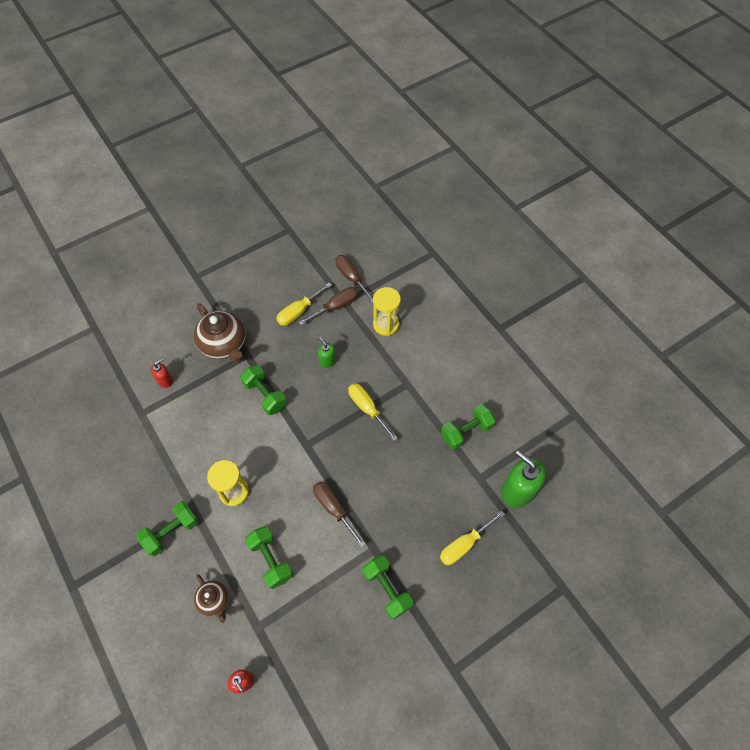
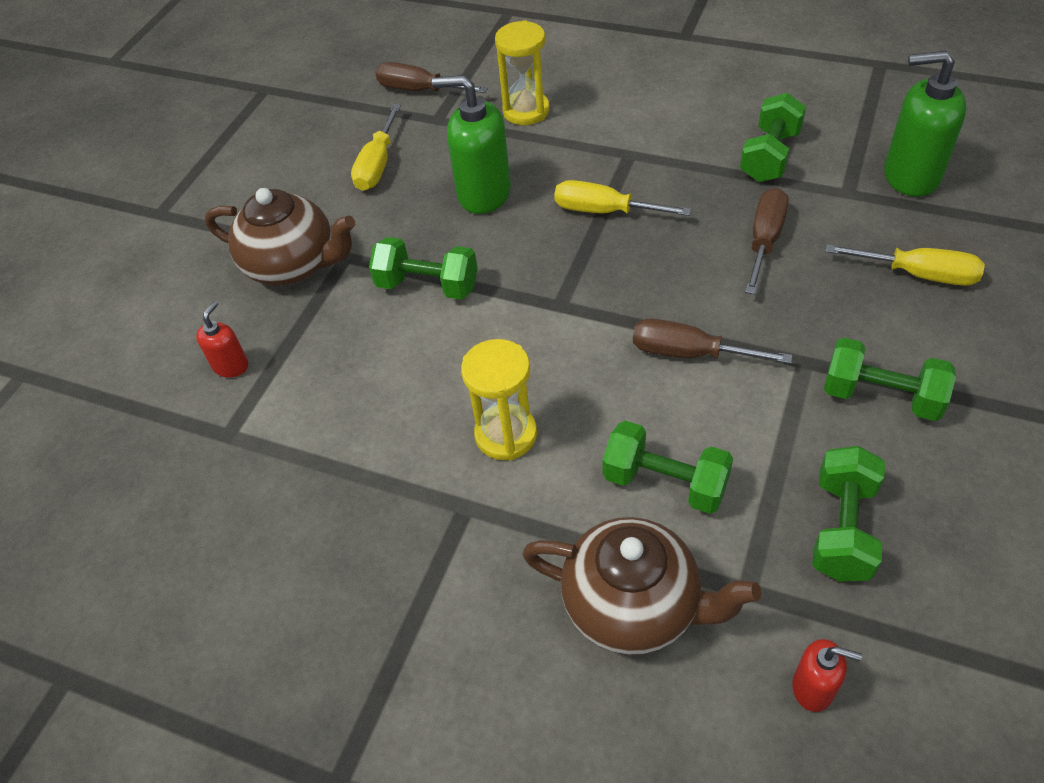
camera: 30 degrees left, 10 degrees down
green dumbbell [136,501,199,556] -> green dumbbell moved to [812,446,885,582]
brown teapot [194,574,229,623] -> brown teapot [523,517,761,655], size x1.79
brown screwdriver [299,287,358,325] -> brown screwdriver moved to [745,188,789,294]
green soap dispenser [318,337,336,368] -> green soap dispenser [432,75,511,214], size x1.96
yellow screwdriver [440,510,505,565] -> yellow screwdriver turned 90 degrees counterclockwise [825,244,985,286]

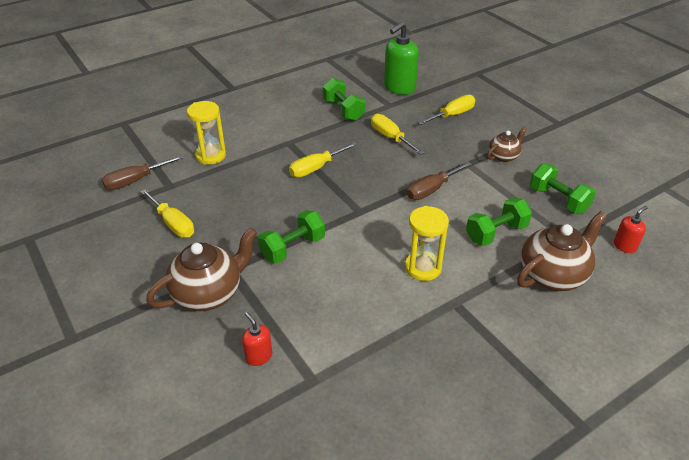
camera: 60 degrees left, 10 degrees down
green soap dispenser [432,75,511,214] -> none
brown screwdriver [745,188,789,294] -> yellow screwdriver [371,114,424,155]
green dumbbell [824,337,956,421] -> brown teapot [487,127,527,162]

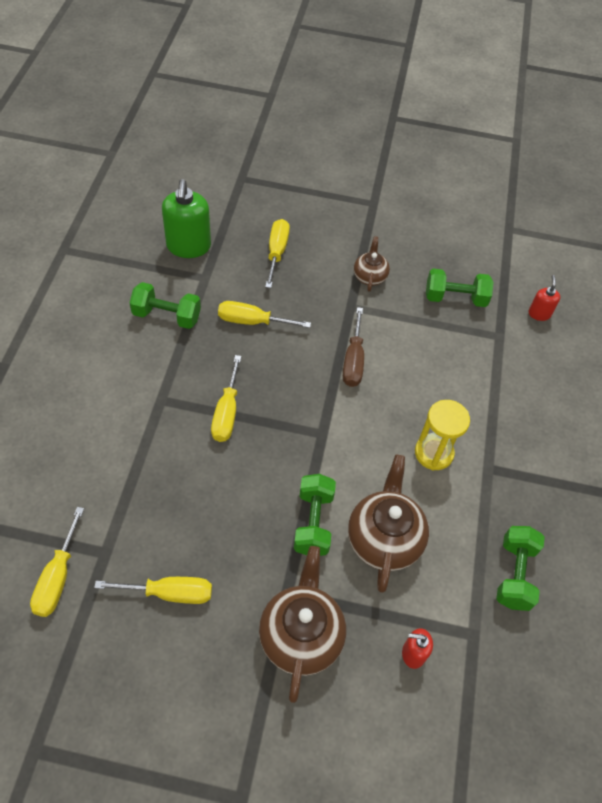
camera: 50 degrees left, 15 degrees up
brown screwdriver [102,155,183,190] -> yellow screwdriver [30,507,84,617]
yellow hourglass [187,101,226,165] -> none
green dumbbell [466,198,532,246] -> green dumbbell moved to [496,526,545,611]
brown teapot [517,211,607,291] -> brown teapot moved to [348,455,429,593]

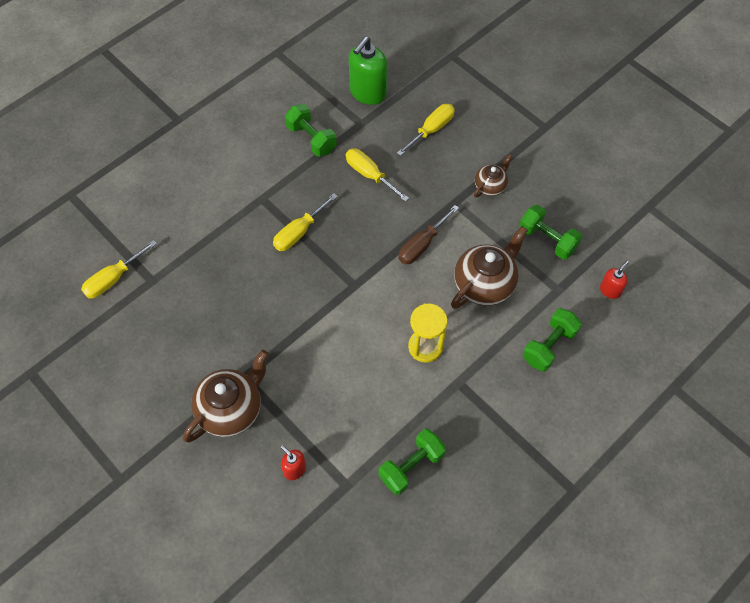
camera: 40 degrees right, 5 degrees up
yellow screwdriver [94,577,212,604] -> none
green dumbbell [294,474,336,556] -> green dumbbell moved to [523,308,582,372]
brown teapot [348,455,429,593] -> brown teapot moved to [451,226,528,309]

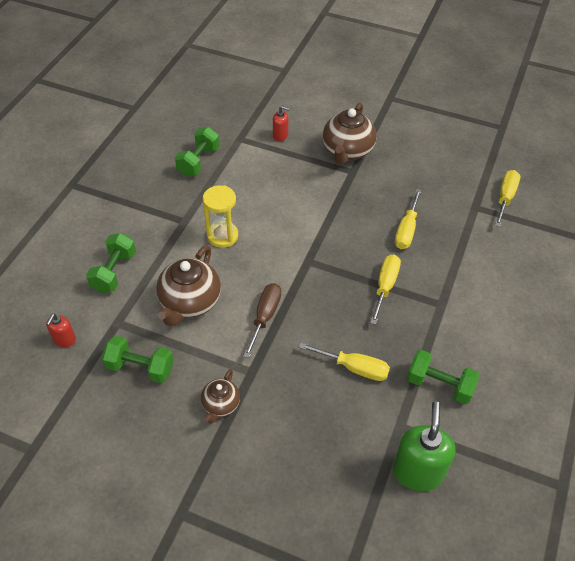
camera: 155 degrees right, 10 degrees down
yellow screwdriver [397,104,455,156] -> yellow screwdriver moved to [395,189,422,249]

